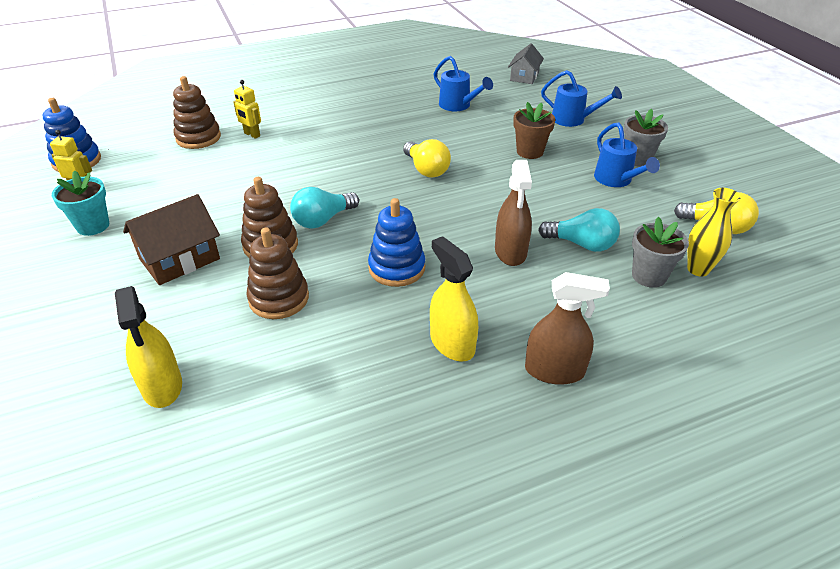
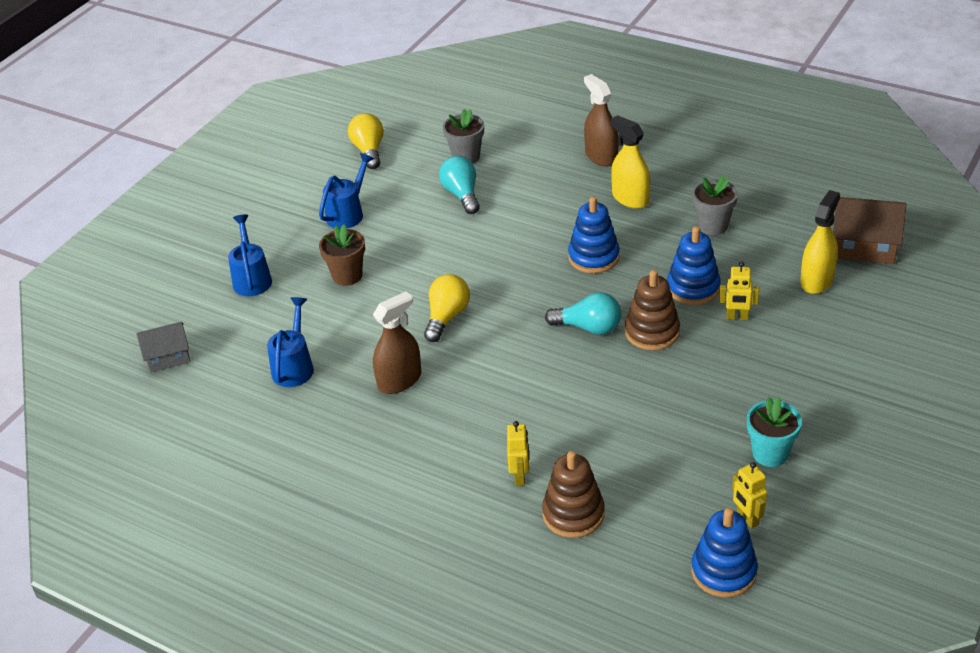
camera: 125 degrees left, 0 degrees up
brown house [123,194,220,285] -> brown house moved to [833,197,906,264]
brown stacking toy [247,228,309,319] -> blue stacking toy [667,226,721,305]
yellow spray bottle [430,236,478,361] -> yellow spray bottle turned 120 degrees clockwise [611,115,650,209]
brown spray bottle [495,160,532,266] -> brown spray bottle moved to [373,292,421,394]
grey flower pot [623,109,668,167] -> grey flower pot moved to [692,176,738,235]
yellow vase [687,188,741,277] -> none
none -> yellow robot [719,262,760,320]

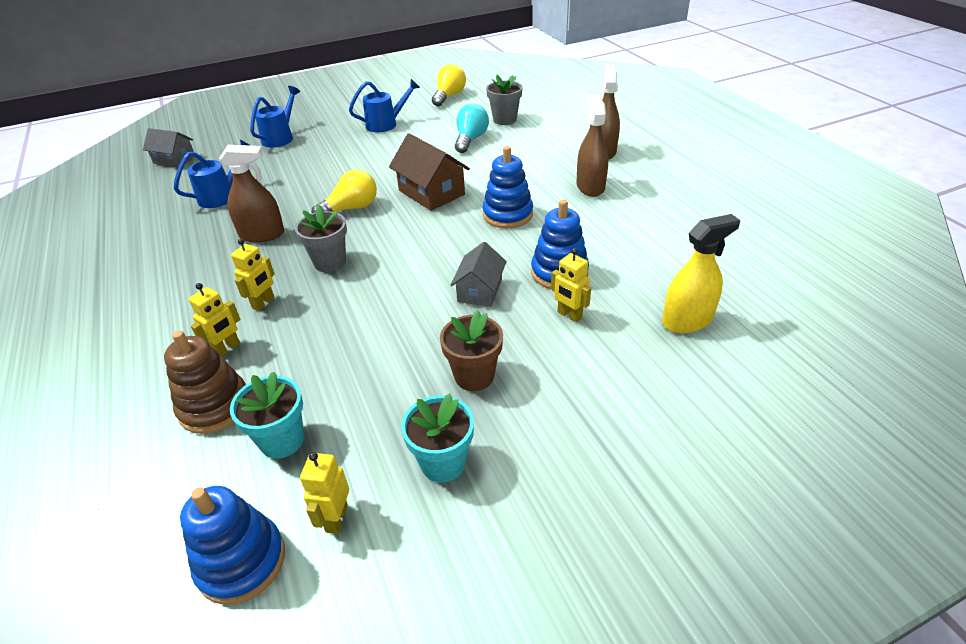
camera: 35 degrees right, 0 degrees up
brown flower pot [319,224,365,286] -> brown flower pot moved to [440,310,503,391]
turquoise light bulb [545,292,621,335] -> none
yellow spray bottle [611,115,650,209] -> brown spray bottle [576,94,608,197]
brown stacking toy [625,270,680,350] -> grey house [451,242,507,307]
grey flower pot [692,176,738,235] -> grey flower pot moved to [295,205,347,272]
brown house [833,197,906,264] -> brown house moved to [389,133,470,211]
none -> turquoise flower pot [230,371,304,459]
none -> yellow robot [231,239,275,311]

